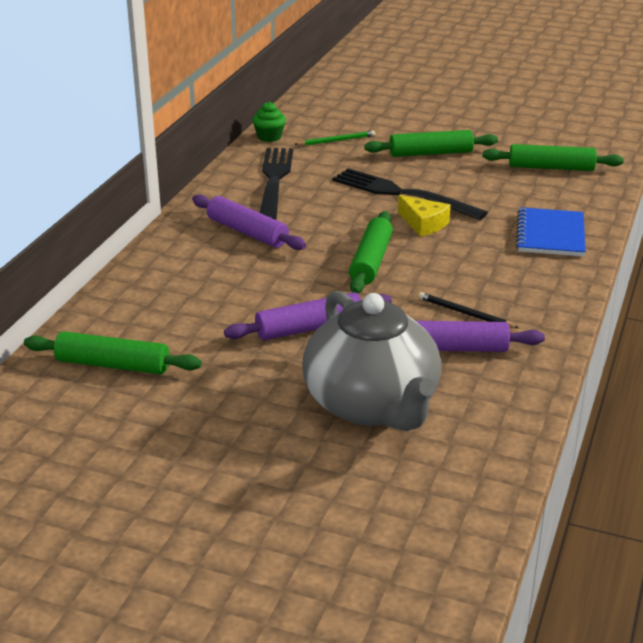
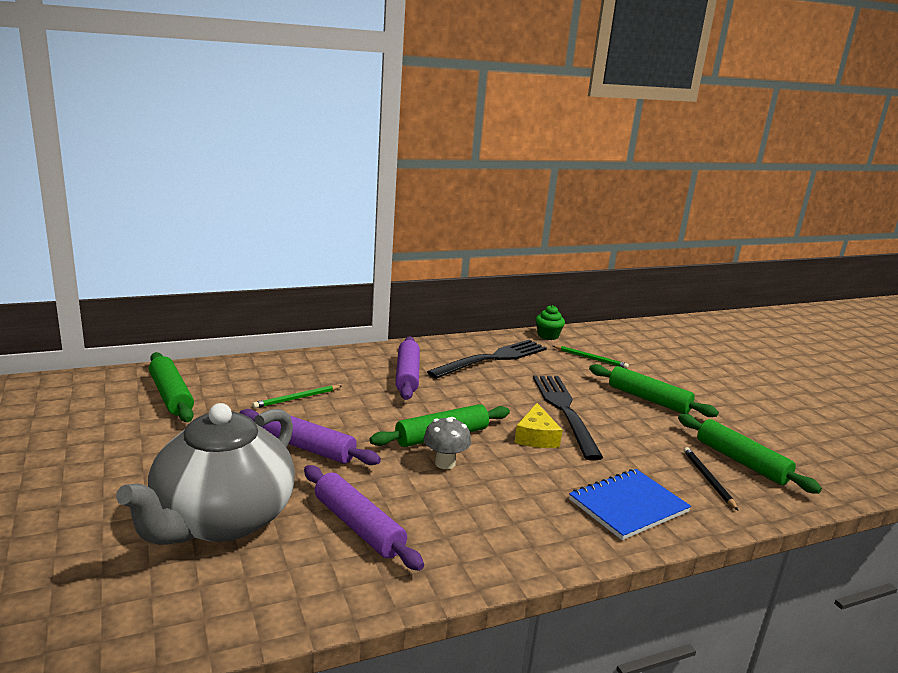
camera: 45 degrees right, 10 degrees down
black pencil [418,292,519,328] -> black pencil moved to [684,447,738,510]
none -> green pencil [253,385,341,408]
none -> grey mushroom [423,417,471,469]

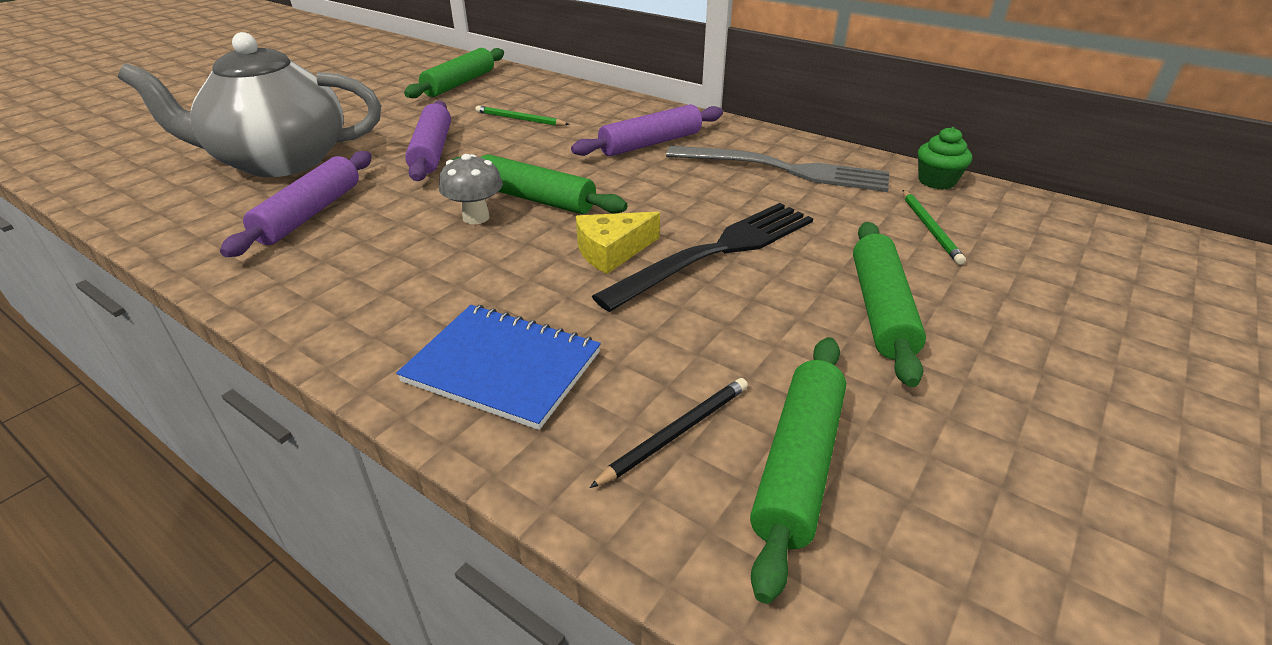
camera: 60 degrees right, 15 degrees up
black fork [427,339,547,379] -> grey fork [666,145,889,192]

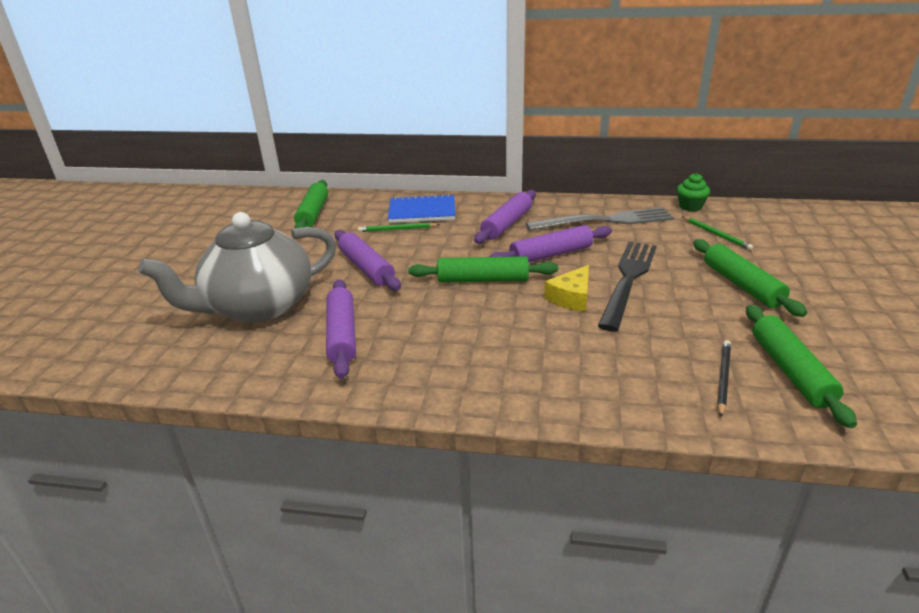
camera: 25 degrees left, 5 degrees down
blue notebook [396,305,601,430] -> blue notebook moved to [388,194,455,223]
grey mushroom [439,154,503,224] -> none
none -> purple rolling pin [489,225,612,262]

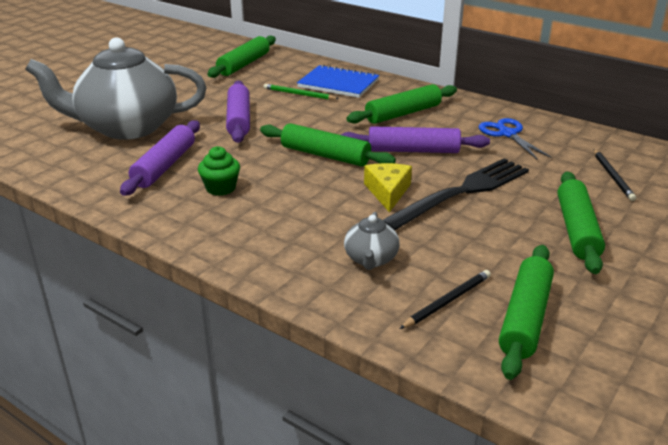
camera: 25 degrees right, 0 degrees up
purple rolling pin [474,190,536,244] -> green rolling pin [347,84,457,124]
grey fork [526,207,674,231] -> blue scissors [478,118,552,160]
yellow cheese [544,265,589,312] -> yellow cheese turned 120 degrees clockwise [364,163,412,213]
green cupcake [677,173,710,211] -> green cupcake moved to [198,146,240,196]
green pencil [682,216,753,250] -> black pencil [594,149,636,201]
none -> grey teapot [344,212,400,270]

